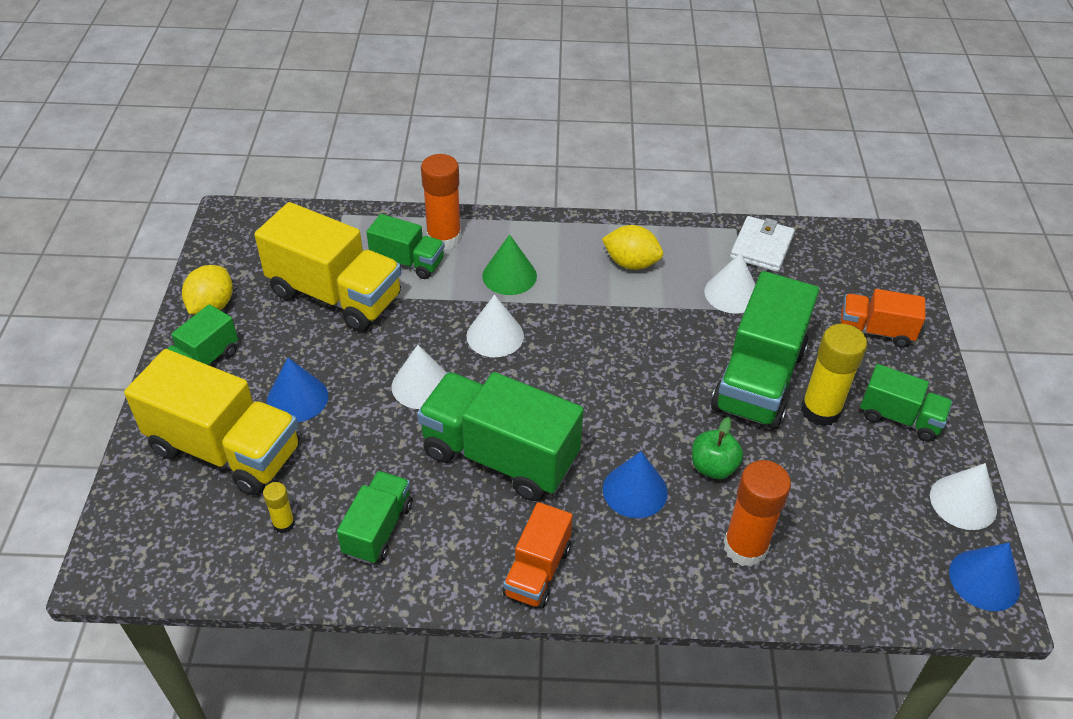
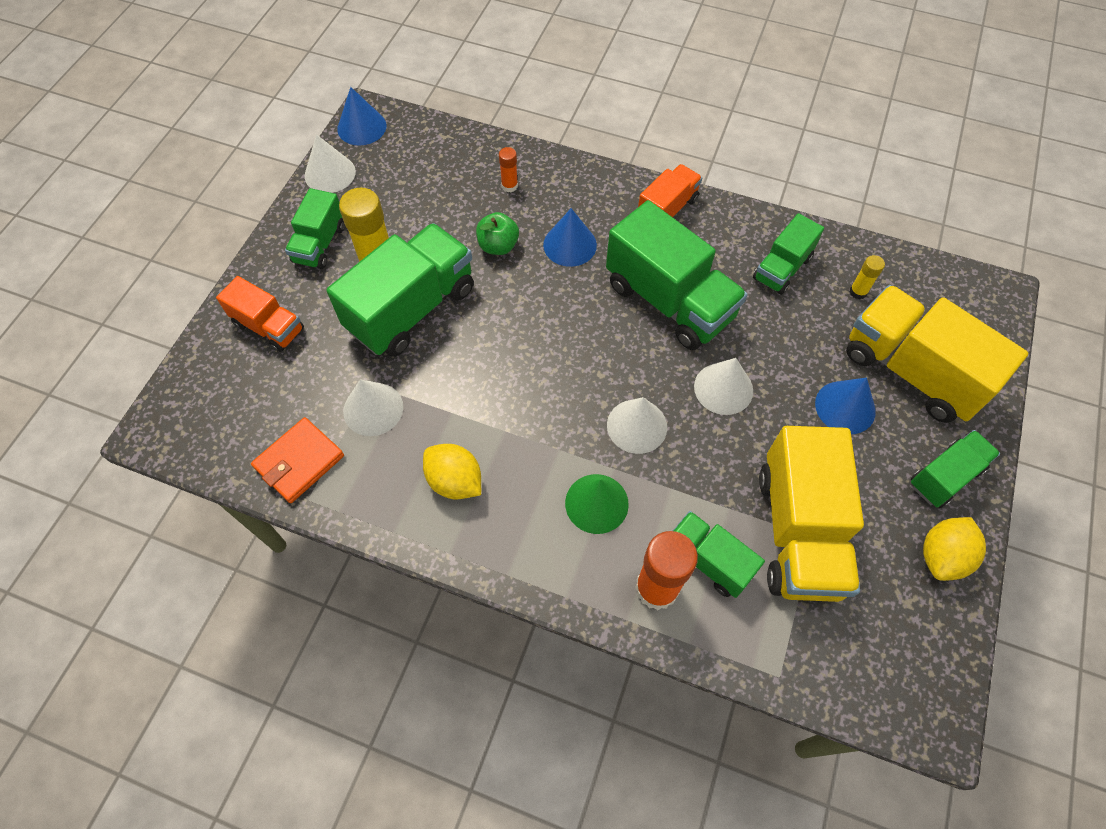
camera: 160 degrees left, 15 degrees up
yellow truck [254,202,401,332] -> yellow truck turned 135 degrees counterclockwise [759,426,864,602]
orange glue stick [724,460,791,567] -> orange glue stick [499,147,518,192], size x0.49
white wallet [730,216,795,272] -> orange wallet [251,417,344,503]
green truck [860,364,953,442] -> green truck turned 120 degrees counterclockwise [285,188,345,269]

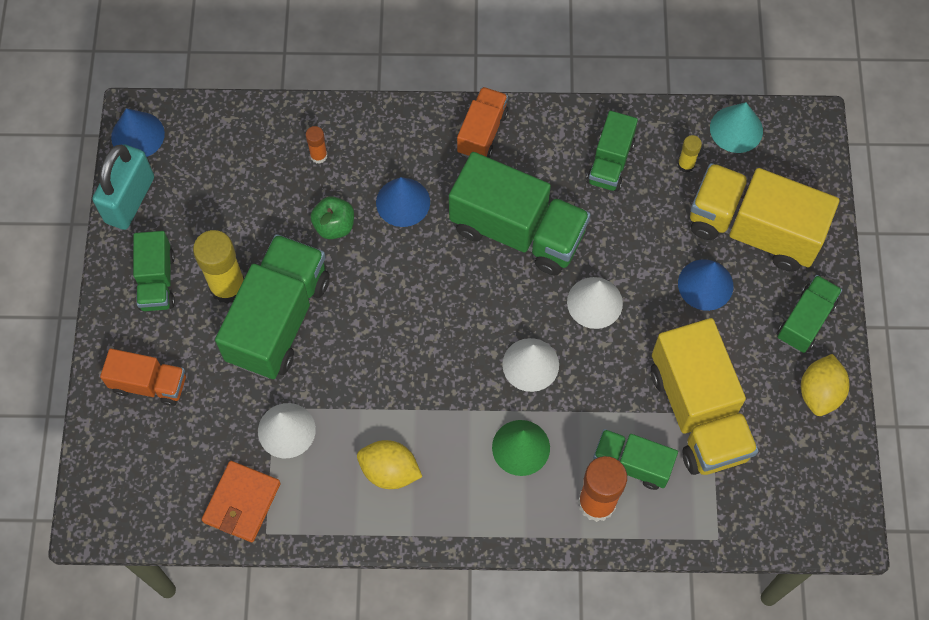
camera: 20 degrees left, 5 degrees up
white cone [305,134,356,193] -> turquoise padlock [92,144,154,230]
none -> turquoise cone [710,102,763,153]

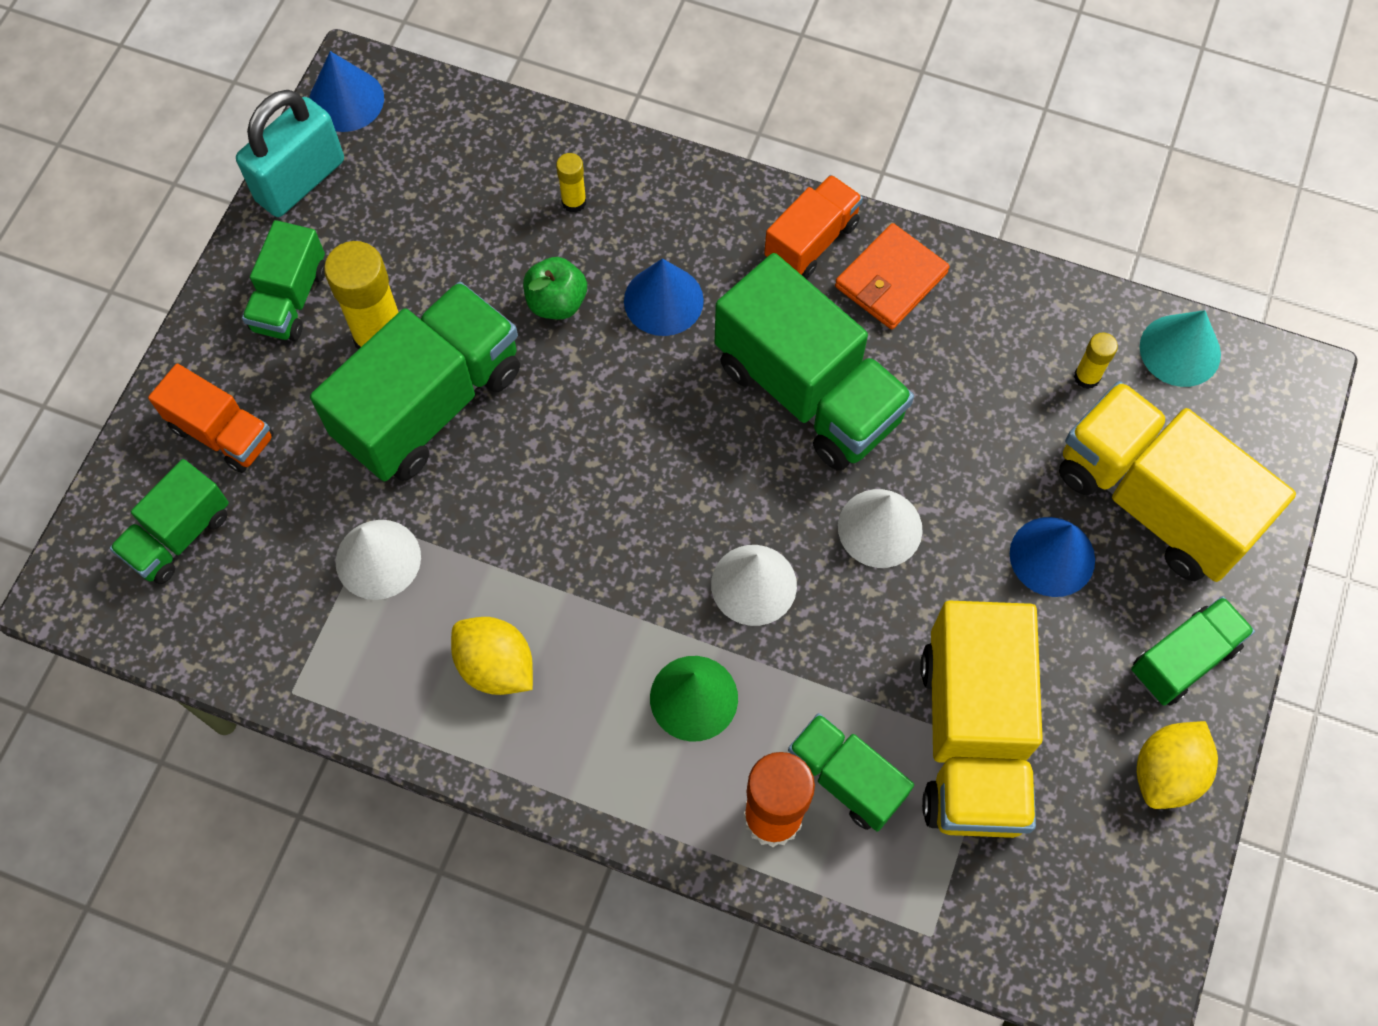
camera: 20 degrees right, 0 degrees up
orange wallet [202,461,281,542] -> orange wallet moved to [835,223,950,329]
orange glue stick [306,126,328,164] -> yellow glue stick [556,153,587,213]
green truck [586,111,638,192] -> green truck moved to [110,459,229,584]

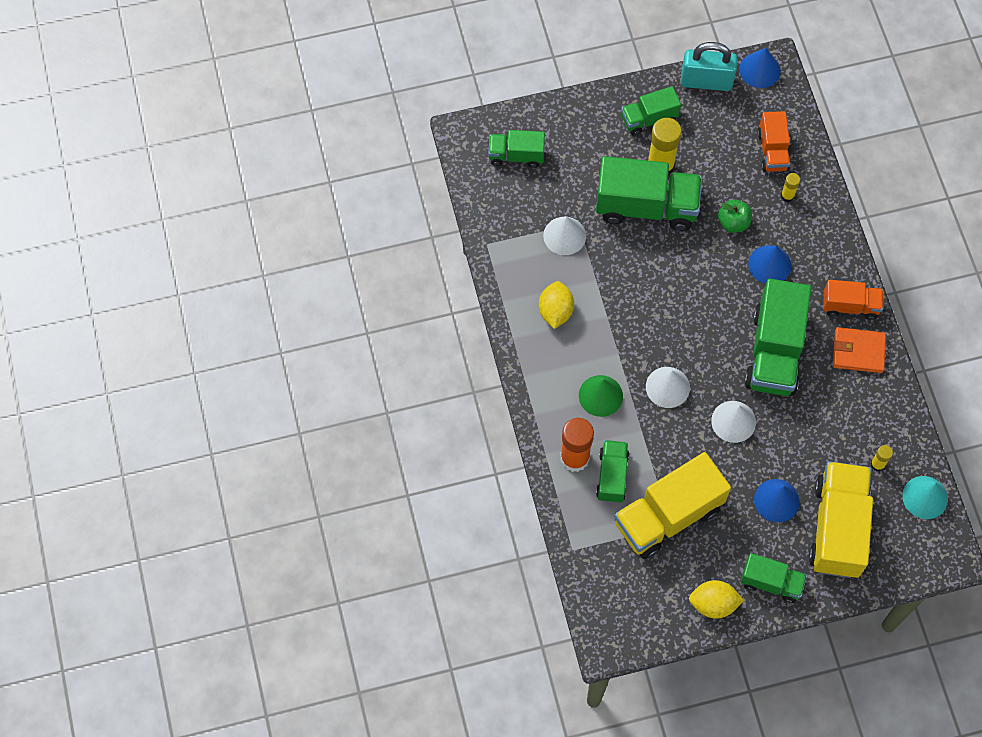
camera: 55 degrees right, 0 degrees up
orange truck [148,364,274,473] -> orange truck moved to [758,111,790,172]

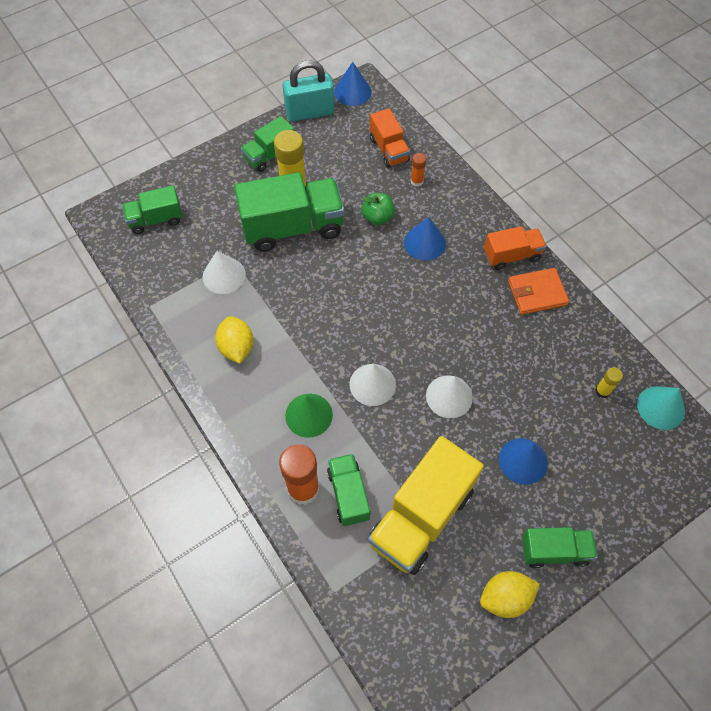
camera: 20 degrees left, 5 degrees down
green truck [744,279,812,396] -> none
yellow glue stick [781,173,800,202] -> orange glue stick [410,153,426,187]
yellow truck [809,461,873,578] -> none

